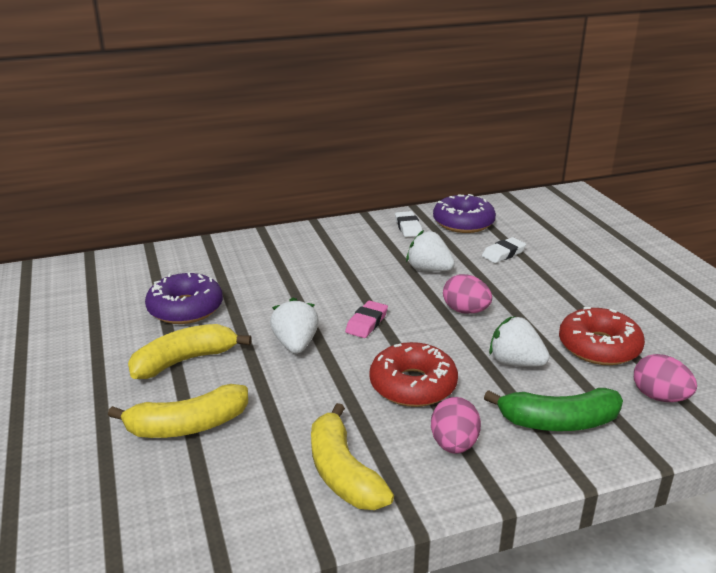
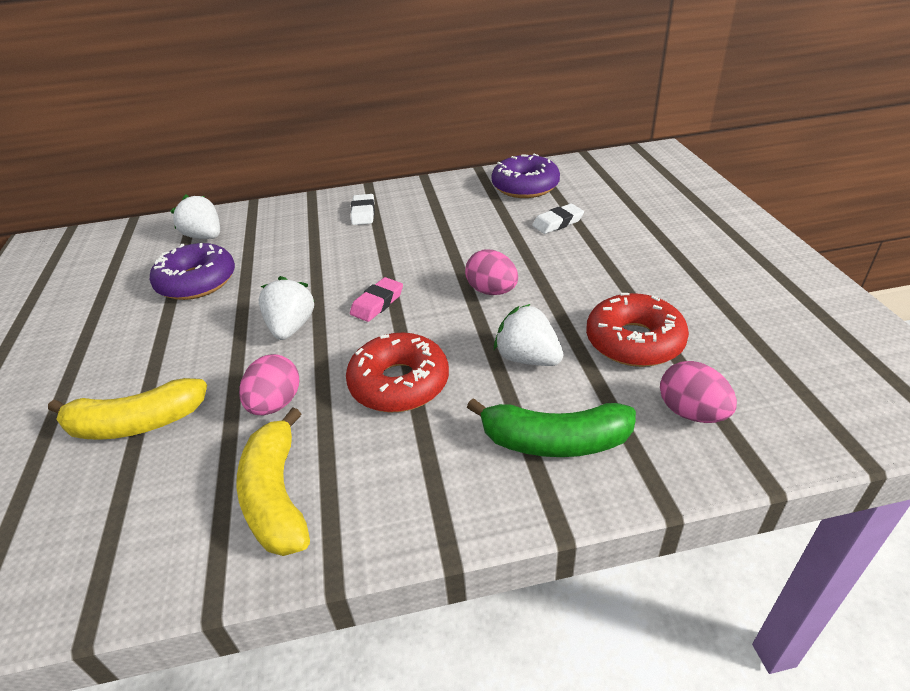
camera: 10 degrees right, 10 degrees up
yellow banana [128,324,252,379] -> none
white eraser [395,211,422,237] -> white eraser moved to [351,194,375,225]
white strawberry [406,230,455,272] -> white strawberry moved to [170,194,220,239]
pink egg [431,397,481,454] -> pink egg moved to [239,354,299,415]

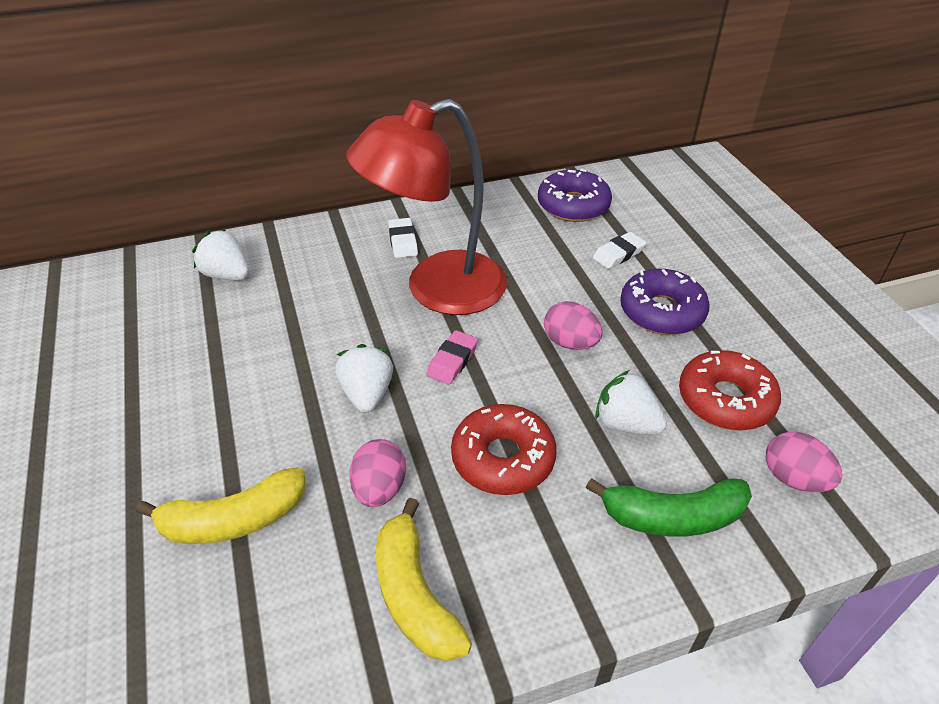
camera: 10 degrees left, 5 degrees up
purple donut [150,243,235,300] -> purple donut moved to [620,269,710,335]
none -> red lamp [346,99,507,315]

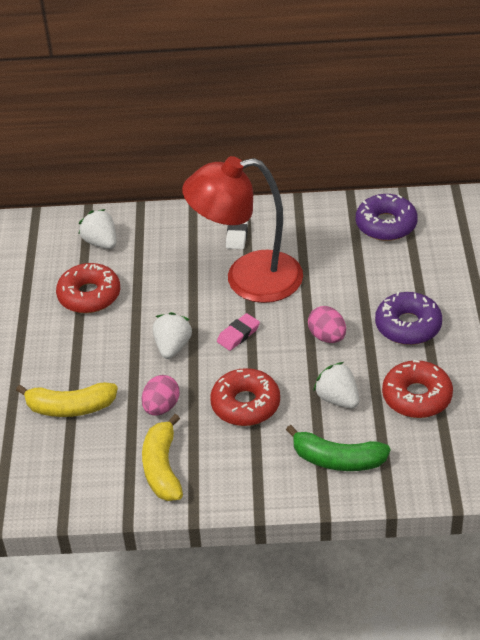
camera: 20 degrees right, 0 degrees up
white eraser [593,232,646,269] -> none
pink egg [766,432,842,492] -> none
none -> red donut [56,263,120,313]

